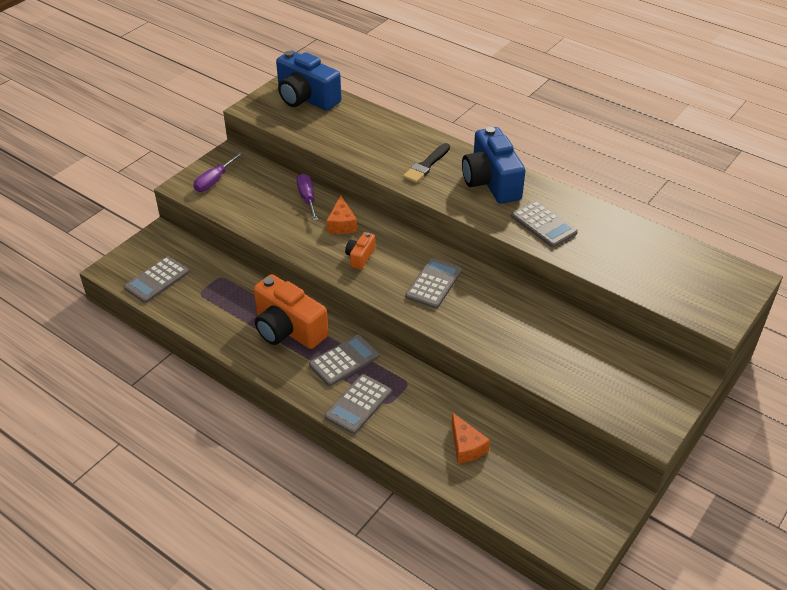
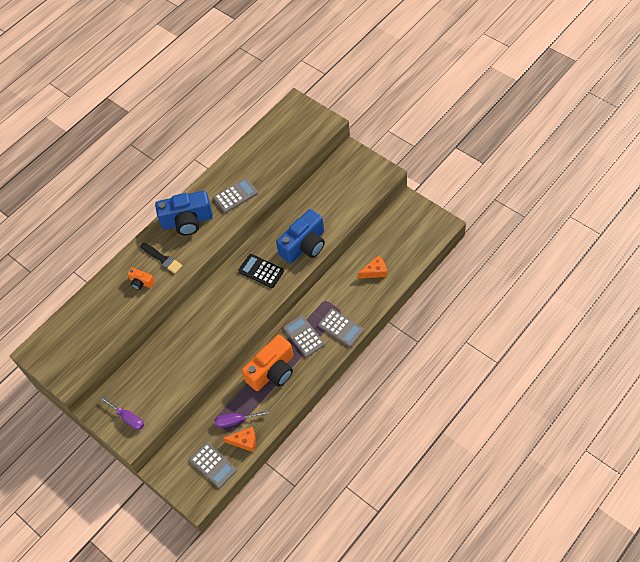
camera: 80 degrees left, 15 degrees up
blue camera [276,51,341,110] -> blue camera moved to [276,209,325,264]
purple screwdriver [297,173,318,221] -> purple screwdriver moved to [215,410,269,428]
orange cheese [327,195,357,234] -> orange cheese moved to [223,427,256,452]
orange camera [345,232,375,270] -> orange camera moved to [127,267,155,290]
grey calculator [405,258,462,309] -> black calculator [238,254,284,288]

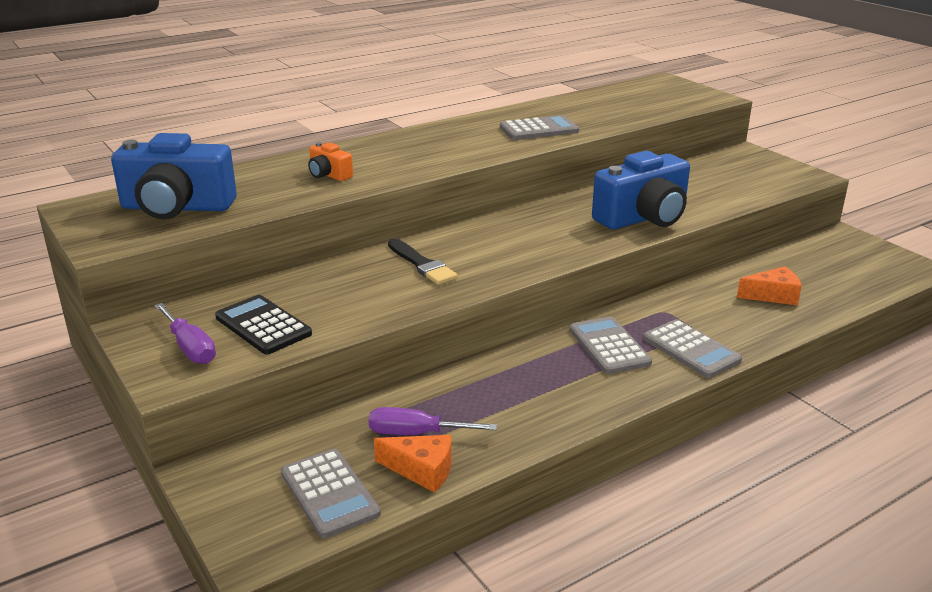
camera: 10 degrees right, 30 degrees down
black brush [141,243,183,274] -> black brush moved to [388,238,458,285]
blue camera [155,191,213,235] -> blue camera moved to [111,133,237,219]
black calculator [238,254,284,288] -> black calculator moved to [215,295,312,354]
orange camera [242,335,293,391] -> none

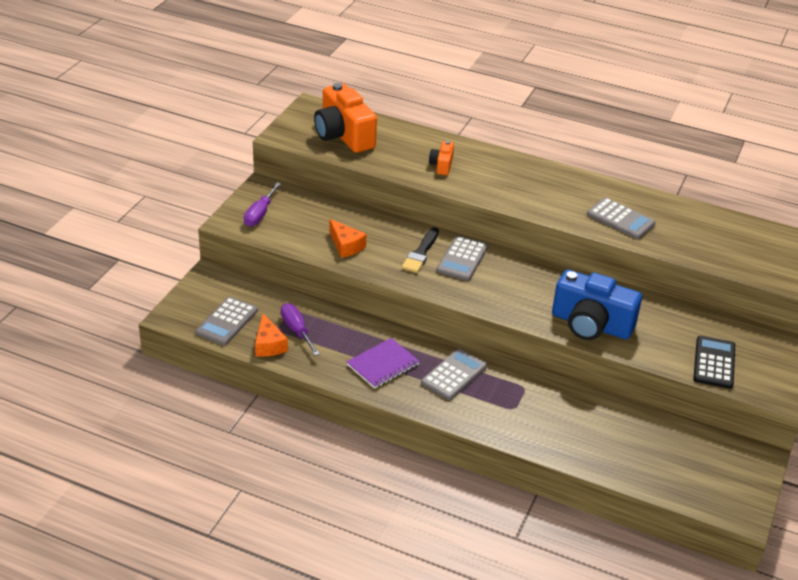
camera: 55 degrees right, 10 degrees up
blue camera [111,133,237,219] -> orange camera [314,83,377,153]
black calculator [215,295,312,354] -> black calculator moved to [693,336,735,389]
grey calculator [643,319,742,378] -> grey calculator moved to [437,236,488,281]
orange cheese [737,266,802,305] -> orange cheese moved to [330,219,366,258]
none -> purple notebook [347,338,420,389]

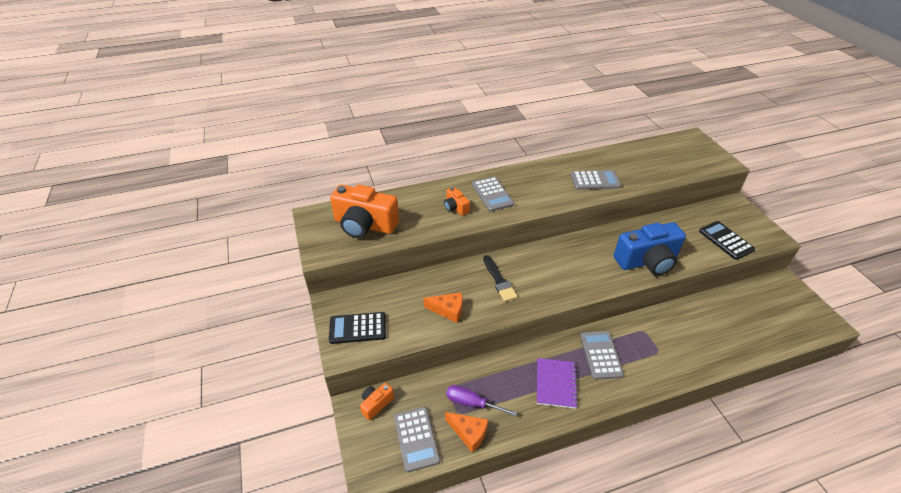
camera: 40 degrees left, 5 degrees up
purple screwdriver [244,183,281,226] -> black calculator [329,312,386,344]
grey calculator [437,236,488,281] -> grey calculator moved to [472,177,514,212]
none -> orange camera [360,383,394,420]

